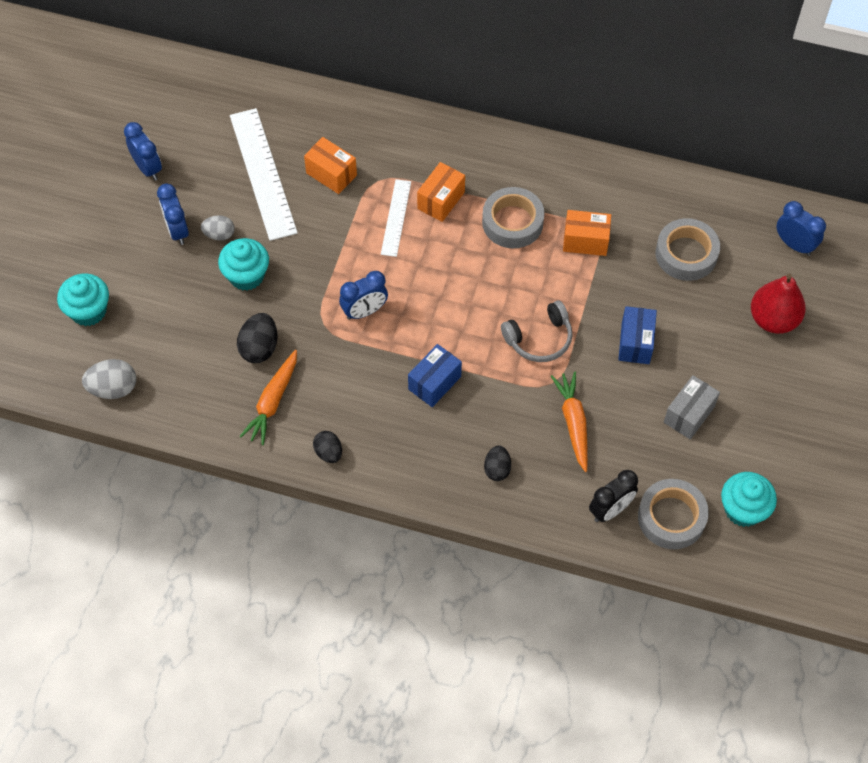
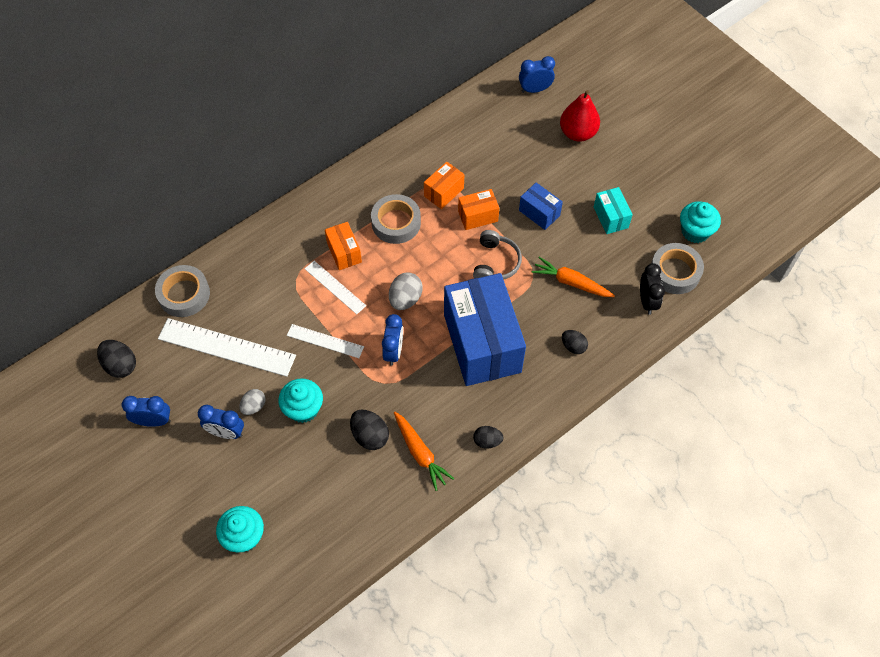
camera: 55 degrees left, 0 degrees up
grey egg [82,359,136,399] -> grey egg moved to [389,273,423,310]
orange box [304,137,357,194] -> orange box moved to [458,189,499,230]
blue box [408,344,462,407] -> blue box [444,273,526,386], size x2.25
grey tape [656,218,720,281] -> grey tape moved to [155,265,210,317]
grey box [664,375,720,439] -> turquoise box [594,187,633,234]
none -> black egg [97,340,136,378]
none -> white ruler [287,324,364,358]

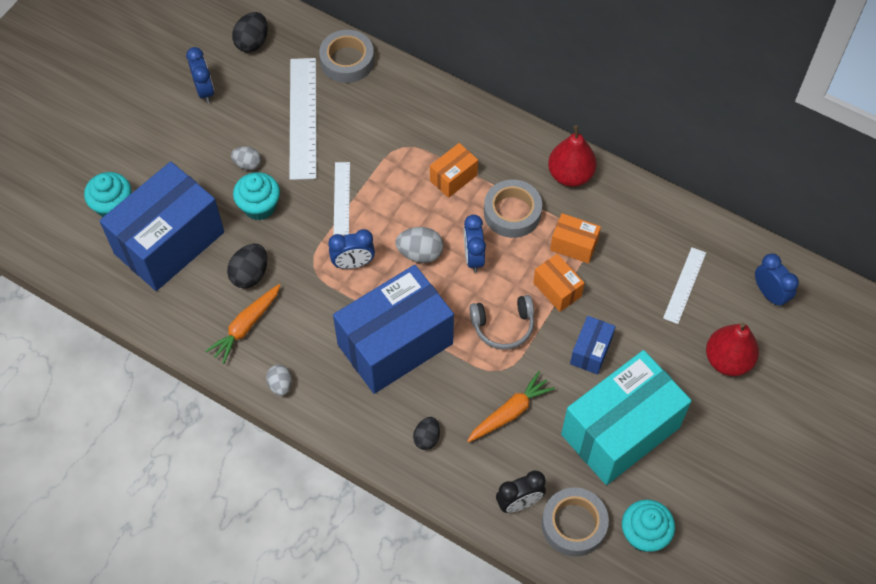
camera: 70 degrees right, 0 degrees up
blue clock [198,405,244,439] -> blue clock moved to [464,214,486,273]
white ruler [305,261,366,314] -> white ruler moved to [663,247,706,324]
black egg [473,426,504,449] -> grey egg [266,364,292,396]
orange carrot [531,257,615,297] -> orange carrot turned 45 degrees clockwise [467,371,555,442]
turquoise box [594,187,633,234] -> turquoise box [561,350,692,485], size x2.25
none -> blue box [99,162,224,291]
none -> red pear [548,125,597,187]

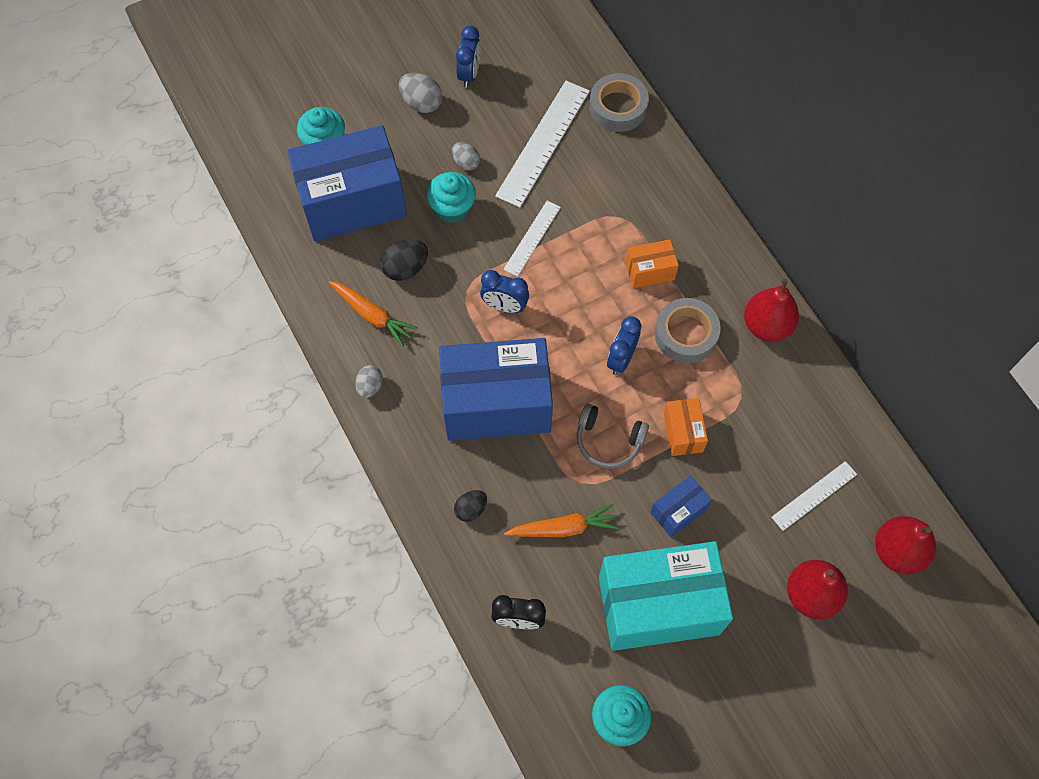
camera: 30 degrees right, 5 degrees up
orange carrot [206,284,281,364] -> orange carrot turned 120 degrees counterclockwise [328,281,418,347]
black egg [232,12,268,53] -> none
grey egg [395,227,443,263] -> grey egg moved to [399,73,442,113]
grey tape [542,487,609,557] -> none
orange box [550,213,601,264] -> none
blue clock [755,253,799,308] -> red pear [875,516,936,574]

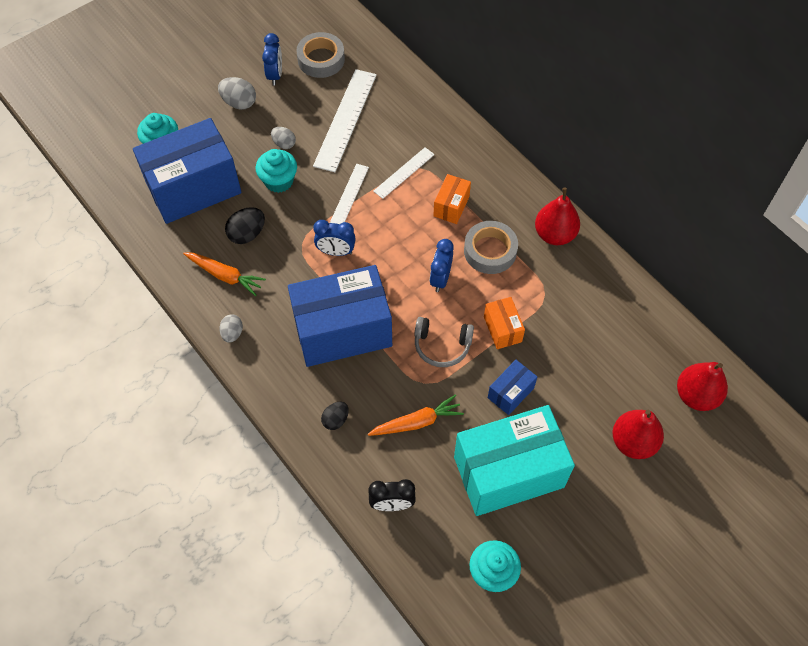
camera: 10 degrees left, 5 degrees down
grey tape [589,73,649,132] -> grey tape moved to [296,32,345,78]
orange box [626,239,679,288] -> orange box turned 45 degrees counterclockwise [433,174,471,224]
white ruler [771,461,857,531] -> white ruler moved to [373,147,435,199]

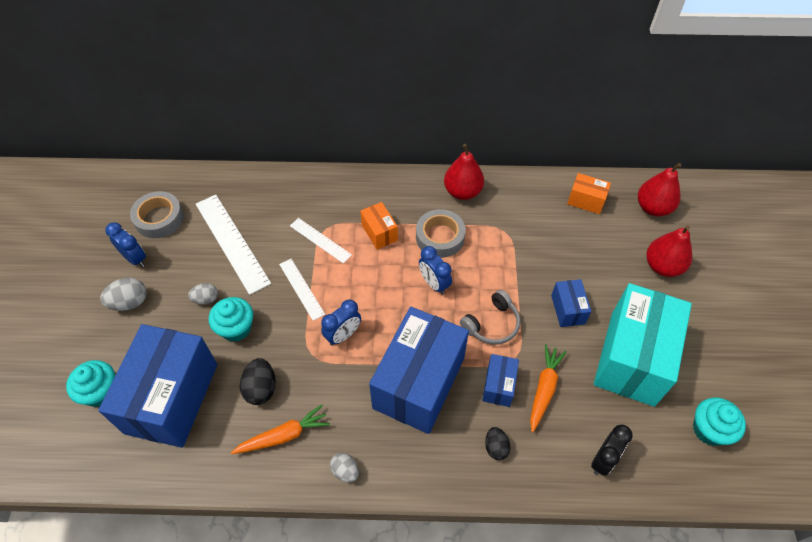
camera: 50 degrees left, 5 degrees down
white ruler [373,147,435,199] -> white ruler turned 45 degrees counterclockwise [290,218,352,263]
orange box [484,297,525,349] -> orange box moved to [567,173,611,214]
none -> blue box [482,354,519,407]

